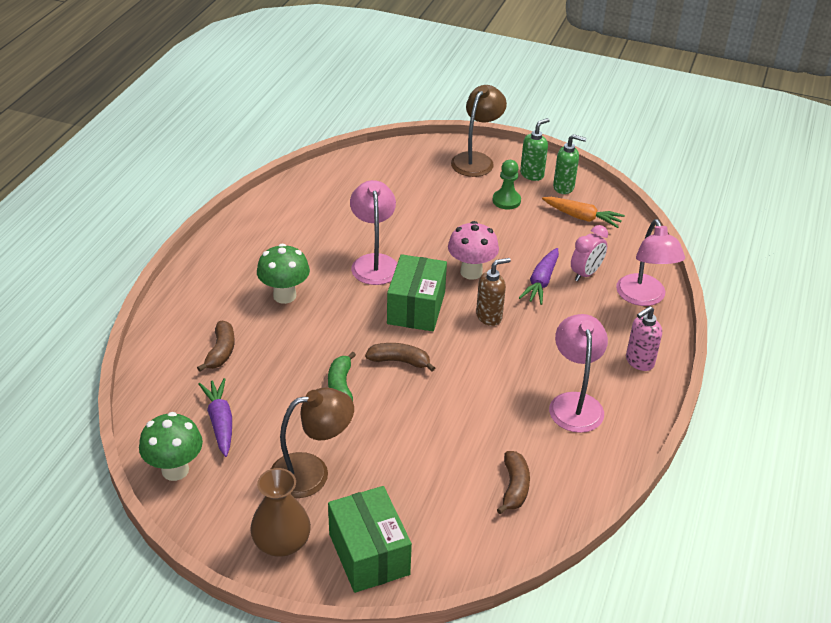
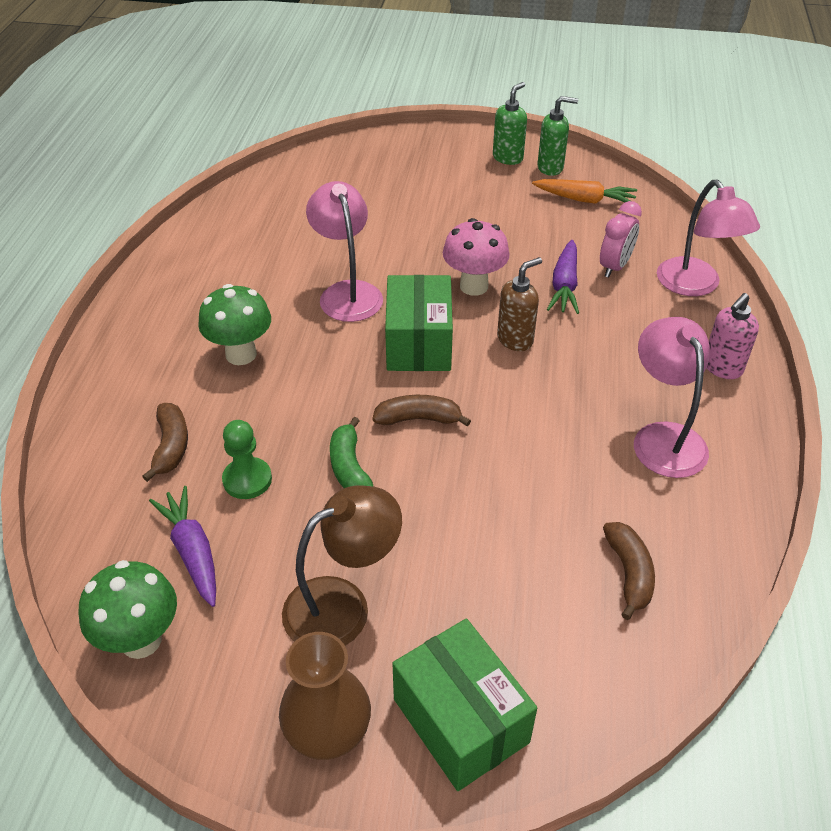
camera: 10 degrees left, 5 degrees up
brown lamp [451,85,507,177] -> none
green pawn [492,160,521,209] -> green pawn moved to [222,420,272,499]

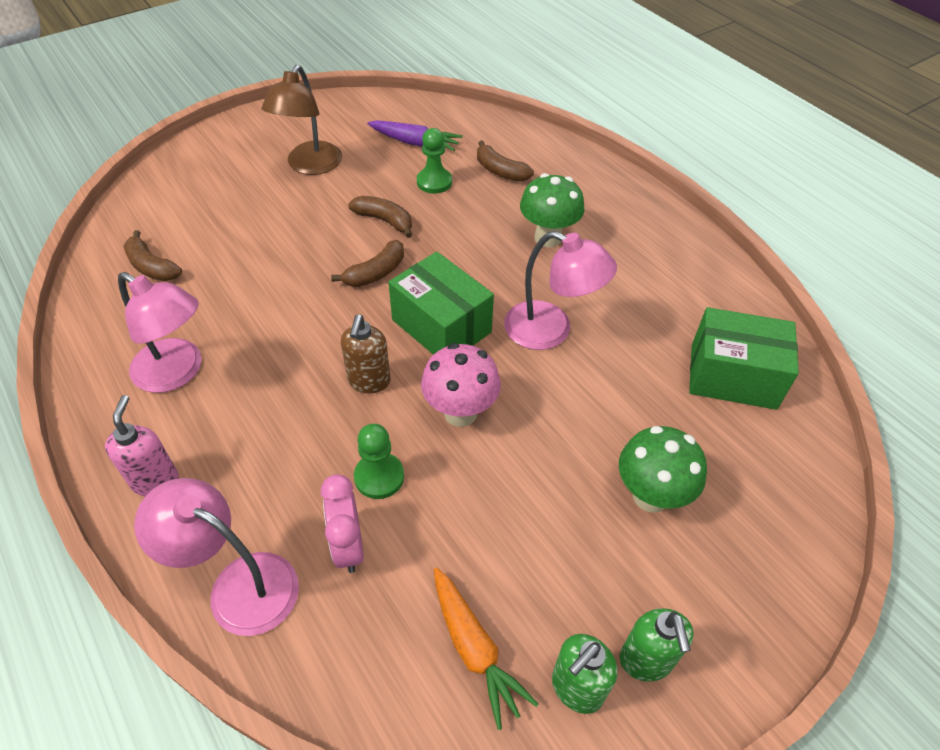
camera: 135 degrees right, 5 degrees up
green mushroom [79,560,177,659] -> green mushroom moved to [619,426,707,513]
brown vase [279,632,371,760] -> none
green banana [330,417,374,488] -> brown banana [348,196,412,238]
green box [392,619,537,791] -> green box moved to [689,307,799,410]
orange carrot [532,179,637,204] -> orange carrot turned 90 degrees counterclockwise [434,567,538,730]
purple carrot [547,240,579,314] -> green pawn [354,424,404,499]

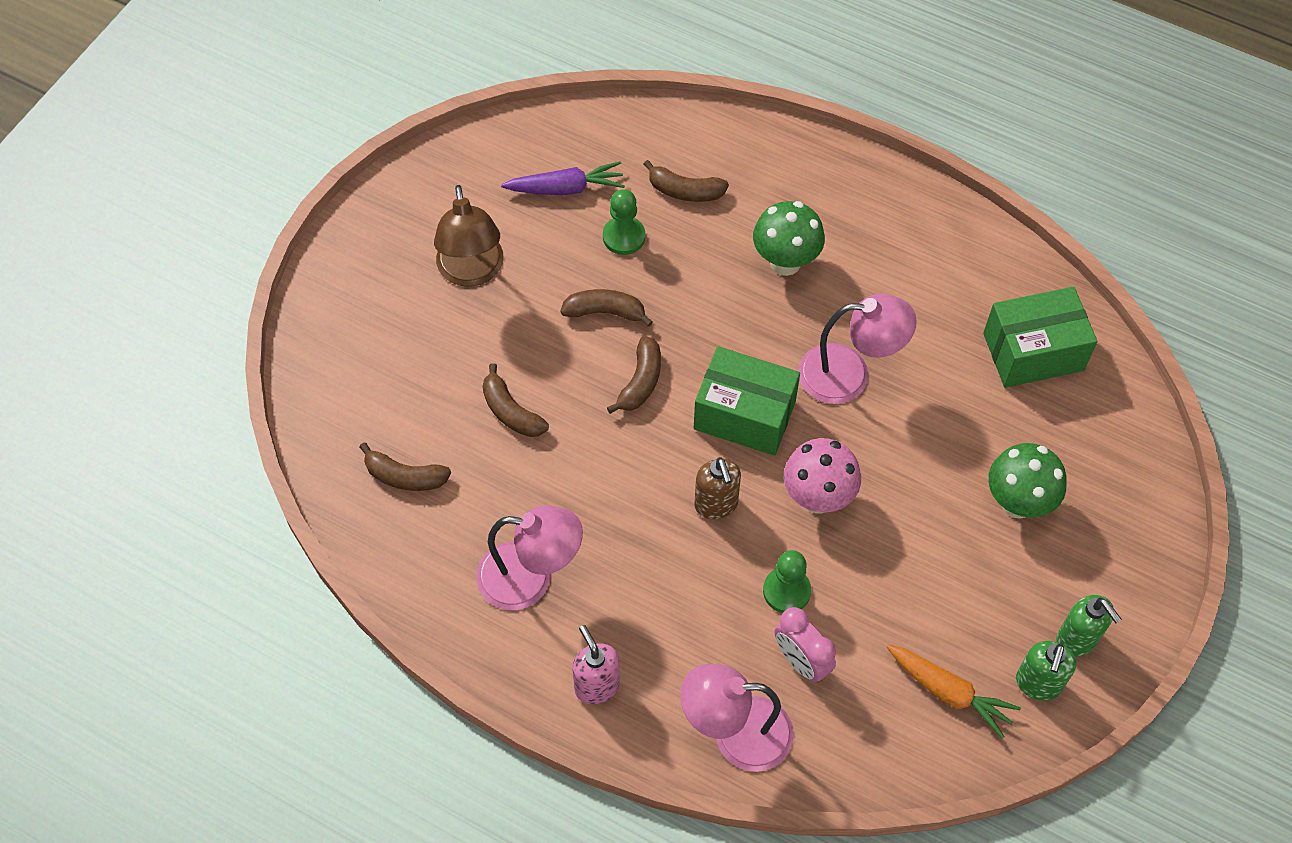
camera: 25 degrees left, 10 degrees up
none -> brown banana [482,363,549,437]

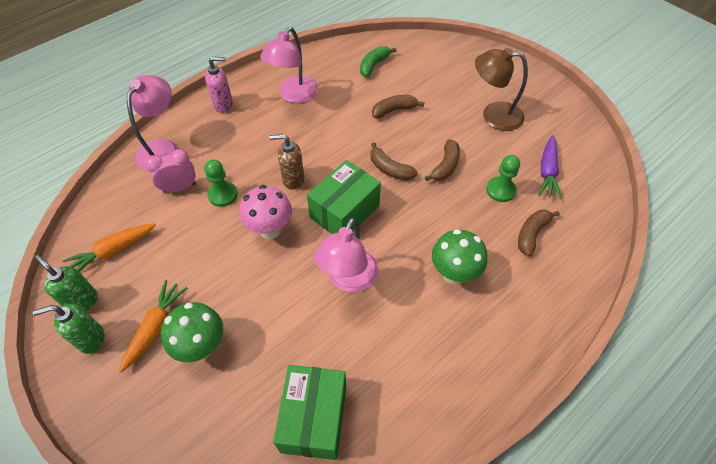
camera: 110 degrees right, 5 degrees down
brown banana [360,443,451,491] -> green banana [360,46,396,77]
none -> orange carrot [119,280,187,373]

